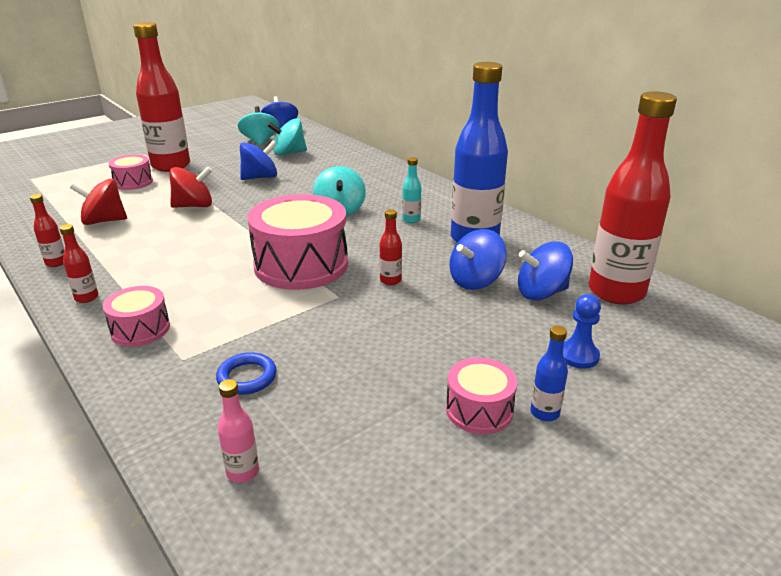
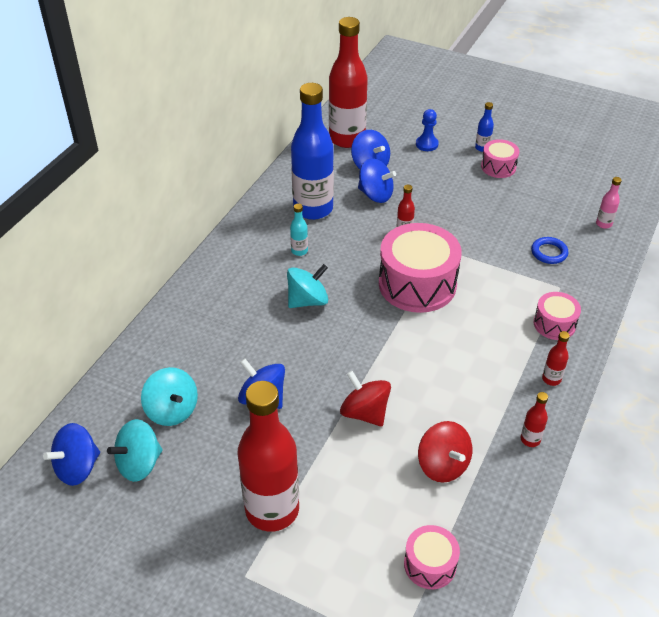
camera: 115 degrees left, 15 degrees up
pink drum [108,154,153,190] -> pink drum moved to [404,525,460,589]

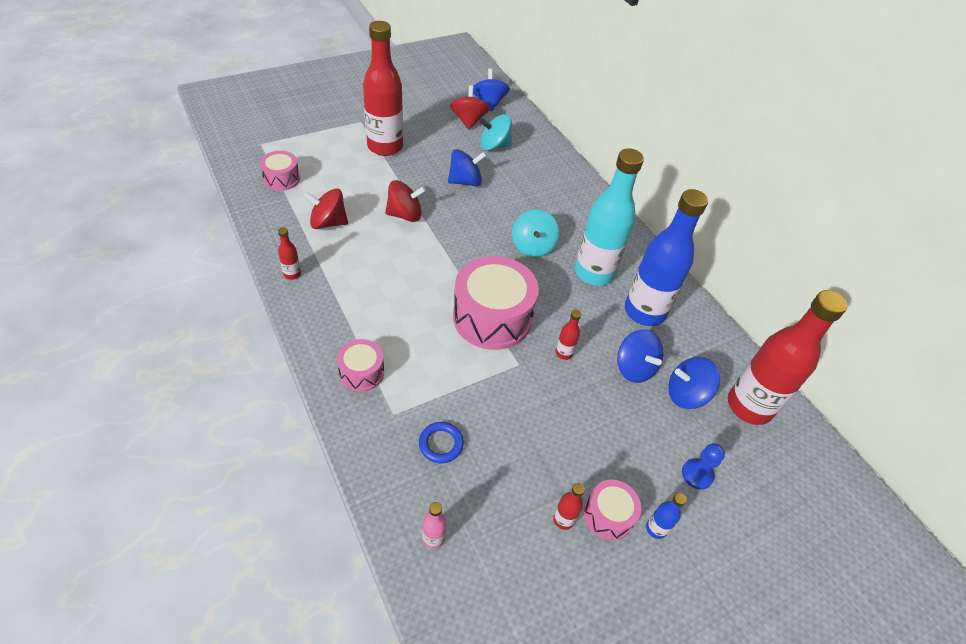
camera: 120 degrees right, 5 degrees up
turquoise spinning top [107,419,162,482] -> red spinning top [450,85,490,130]
turquoise bottle [290,203,308,256] -> turquoise bottle [575,149,644,286], size x2.50
blue spinning top [358,158,396,203] -> blue spinning top turned 90 degrees counterclockwise [617,329,664,383]
red bottle [542,331,570,386] -> red bottle moved to [553,483,585,530]

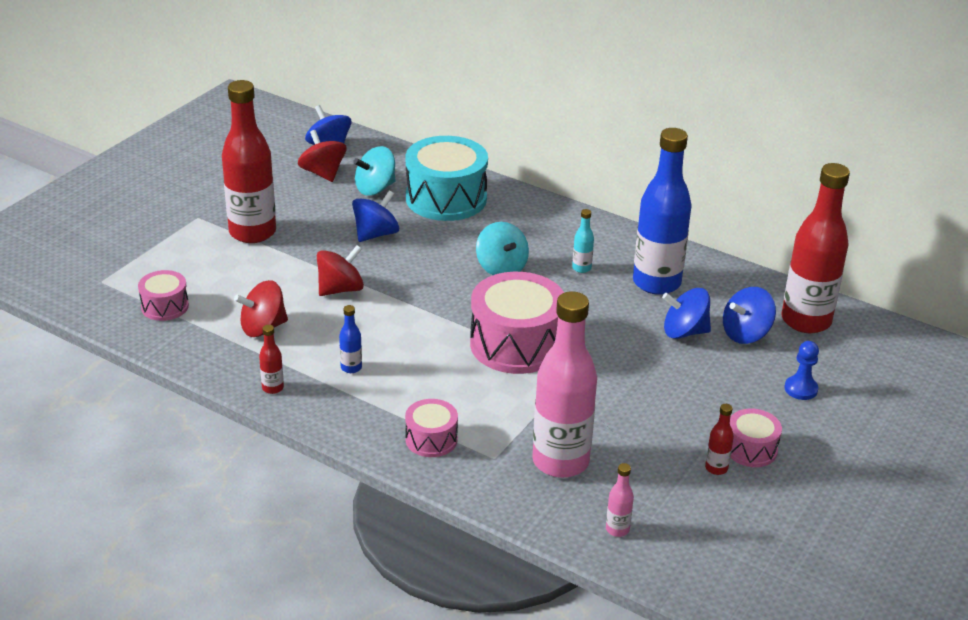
camera: 25 degrees left, 15 degrees down
blue ring [419,422,464,463] -> pink bottle [532,291,597,478]
red bottle [555,310,581,360] -> none
turquoise bottle [575,149,644,286] -> turquoise bottle [572,209,594,273], size x0.40
blue spinning top [617,329,664,383] -> blue spinning top turned 150 degrees clockwise [662,288,711,339]
blue bottle [646,493,687,539] -> blue bottle moved to [339,305,362,373]
none -> turquoise drum [406,136,488,221]

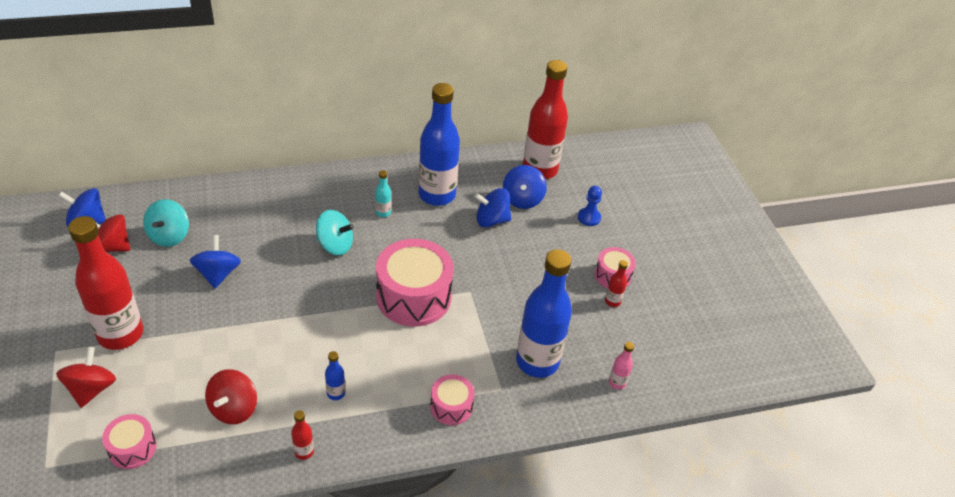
camera: 50 degrees left, 10 degrees up
red spinning top [317,245,364,296] -> red spinning top moved to [56,347,116,408]
turquoise drum [406,136,488,221] -> none
pink bottle [532,291,597,478] -> blue bottle [516,249,572,378]
blue spinning top [662,288,711,339] -> blue spinning top turned 45 degrees clockwise [474,188,511,227]

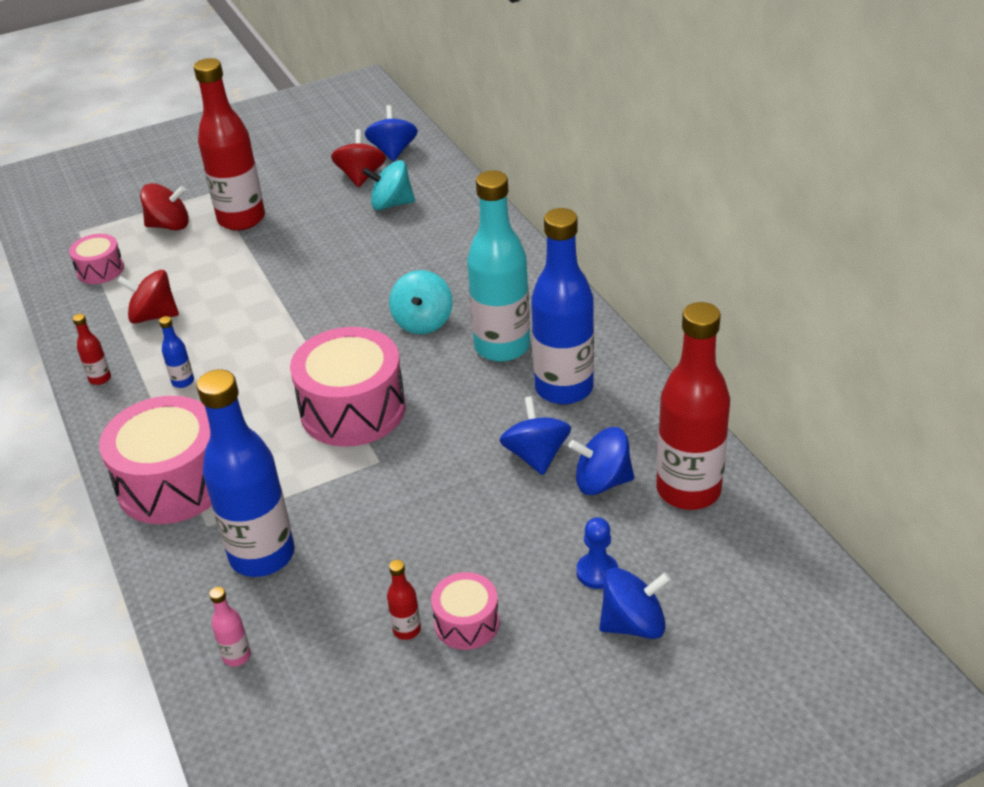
camera: 85 degrees right, 5 degrees down
blue spinning top [190,235,241,288] -> blue spinning top moved to [599,568,671,639]
turquoise bottle [375,170,391,217] -> turquoise bottle [467,170,530,362], size x2.50
pink drum [430,374,475,425] -> pink drum [99,396,211,524], size x1.94

